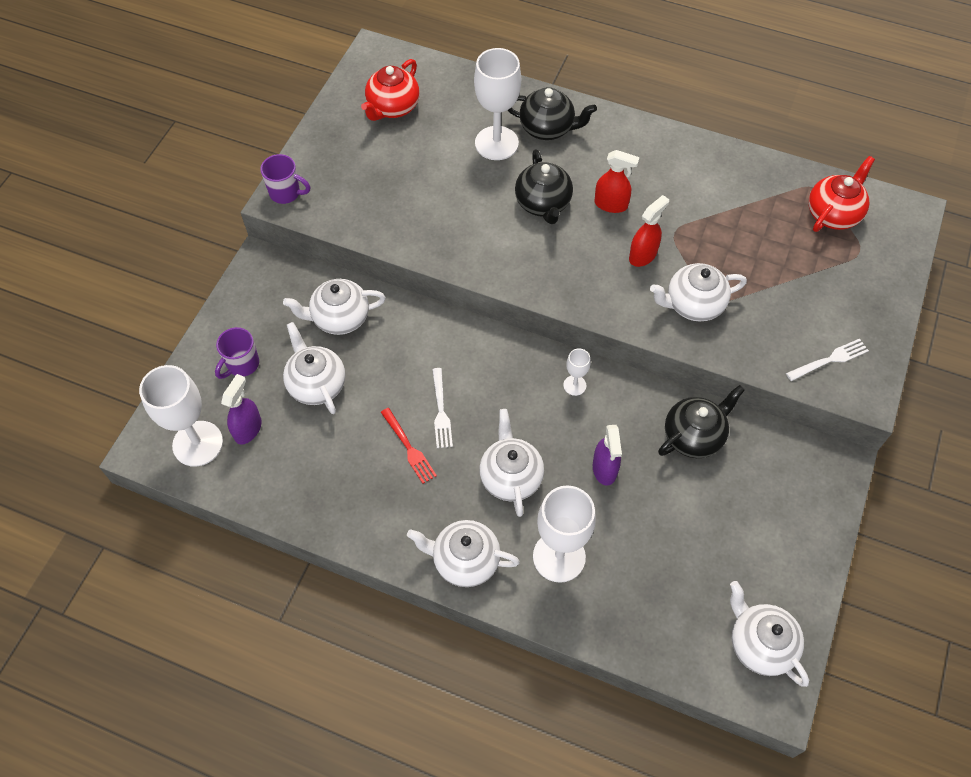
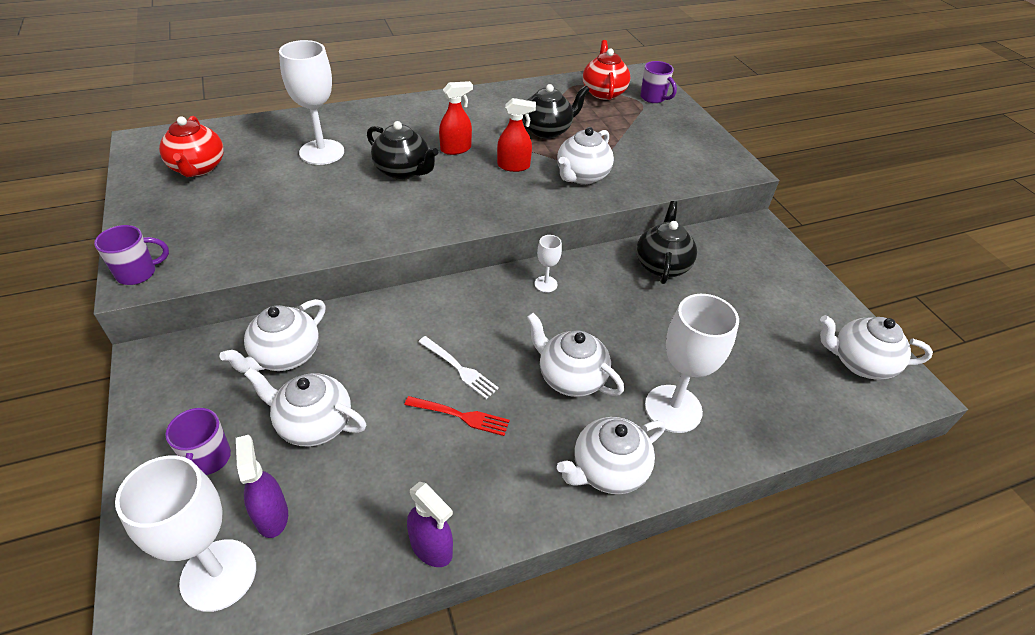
camera: 45 degrees left, 15 degrees down
black teapot [507,87,597,140] -> black teapot moved to [522,84,590,139]
purple spray bottle [593,425,622,486] -> purple spray bottle moved to [407,482,453,567]
red spray bottle [629,195,669,267] -> red spray bottle turned 90 degrees clockwise [497,98,536,172]
white fork [786,339,869,381] -> none
none -> purple mug [640,61,677,103]

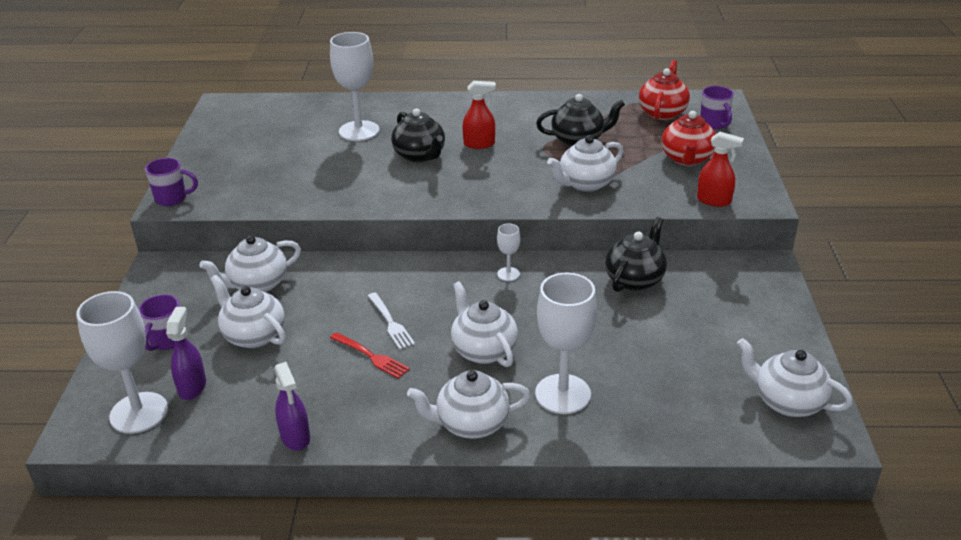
camera: 25 degrees right, 10 degrees down
red teapot [159,116,224,177] -> red teapot moved to [662,111,716,166]
red spray bottle [497,98,536,172] -> red spray bottle moved to [697,132,744,207]

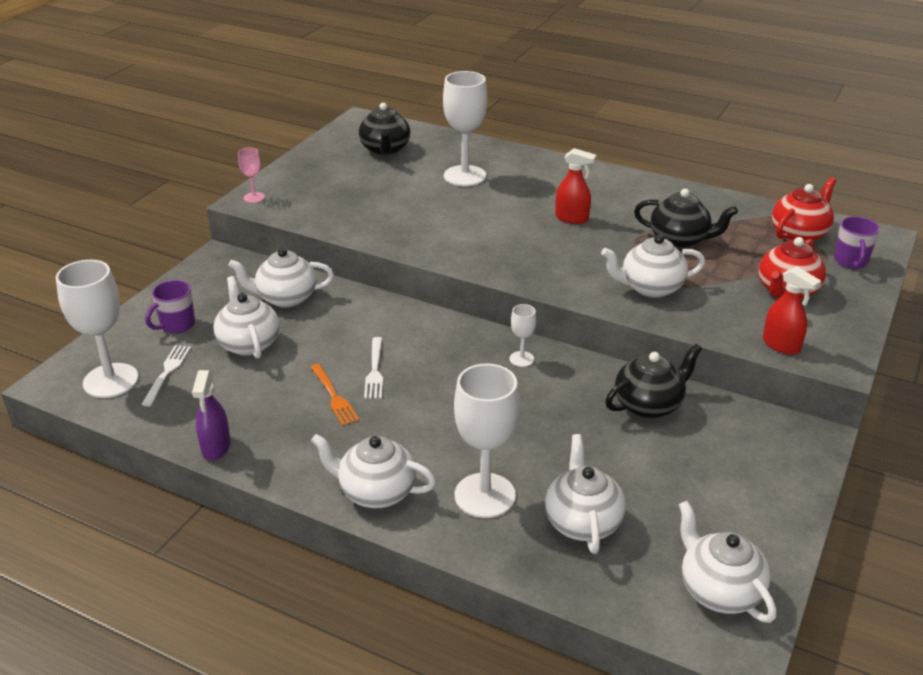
camera: 25 degrees right, 0 degrees up
purple mug [145,158,198,206] -> pink goblet [238,147,265,203]
purple spray bottle [166,307,206,400] -> white fork [141,345,191,406]
red fork [330,332,410,379] -> orange fork [310,364,359,426]
black teapot [391,108,445,163] -> black teapot moved to [359,103,410,156]
white teapot [451,281,518,367] -> white teapot moved to [545,434,626,554]

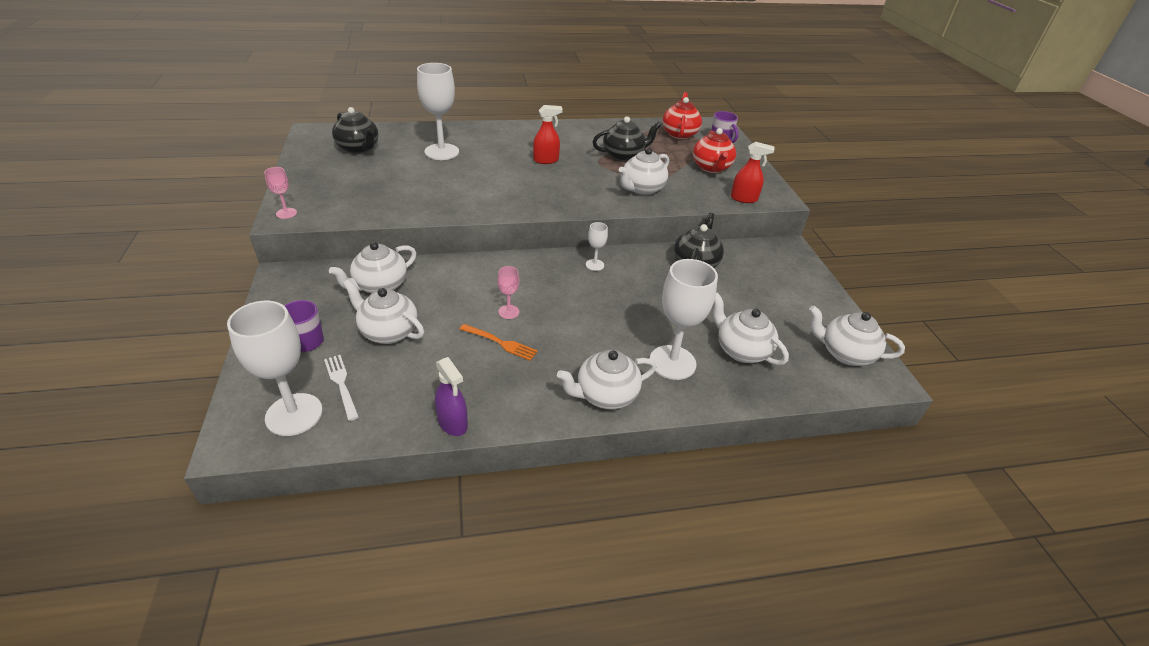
camera: 40 degrees left, 5 degrees up
white fork [364,337,383,399] -> pink goblet [497,266,519,319]

